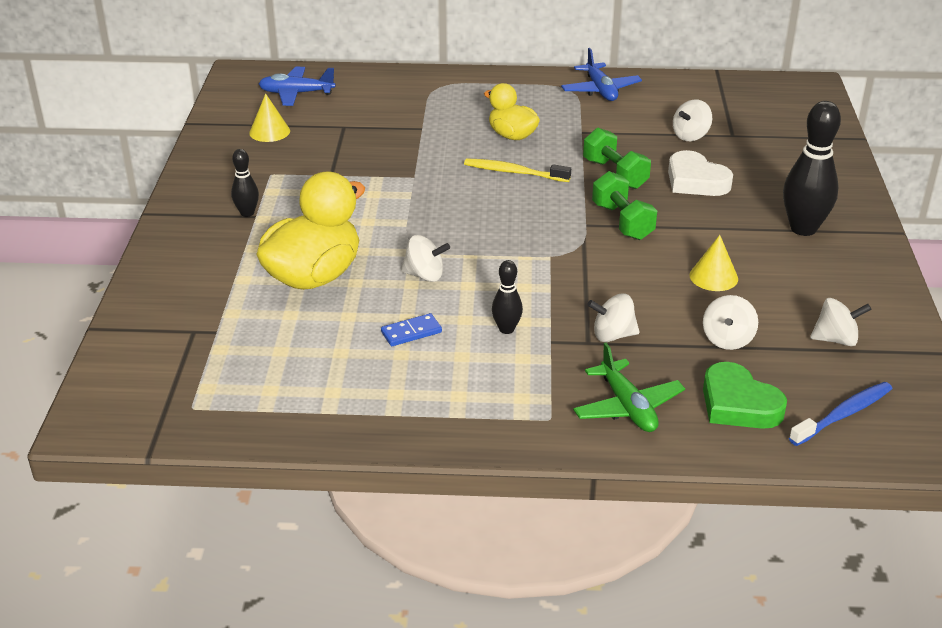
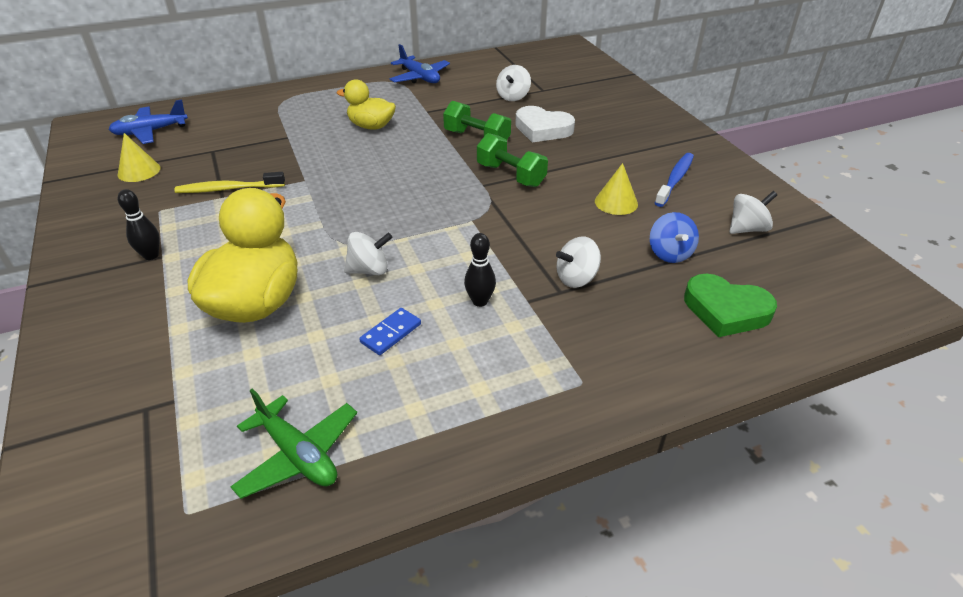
camera: 25 degrees left, 5 degrees up
yellow toothbrush [464,158,571,182] -> yellow toothbrush moved to [174,172,285,193]
green plane [573,343,685,432] -> green plane moved to [230,388,357,499]
white spinning top [703,295,758,350] -> blue spinning top [650,212,699,263]
black bowling pin [783,101,841,236] -> none
blue toothbrush [789,382,892,446] -> blue toothbrush moved to [655,153,694,207]

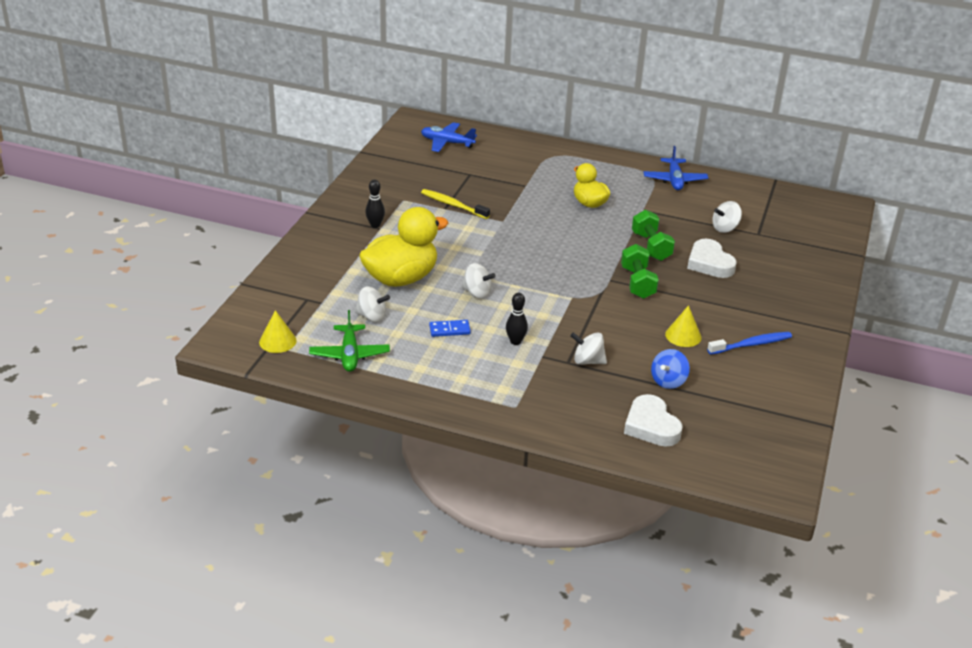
camera: 40 degrees right, 5 degrees down
yellow cone [118,133,160,182] -> yellow cone moved to [259,310,297,353]
green heart [684,274,777,337] -> white heart [624,394,683,447]
white spinning top [729,191,777,234] -> white spinning top moved to [355,286,390,322]

